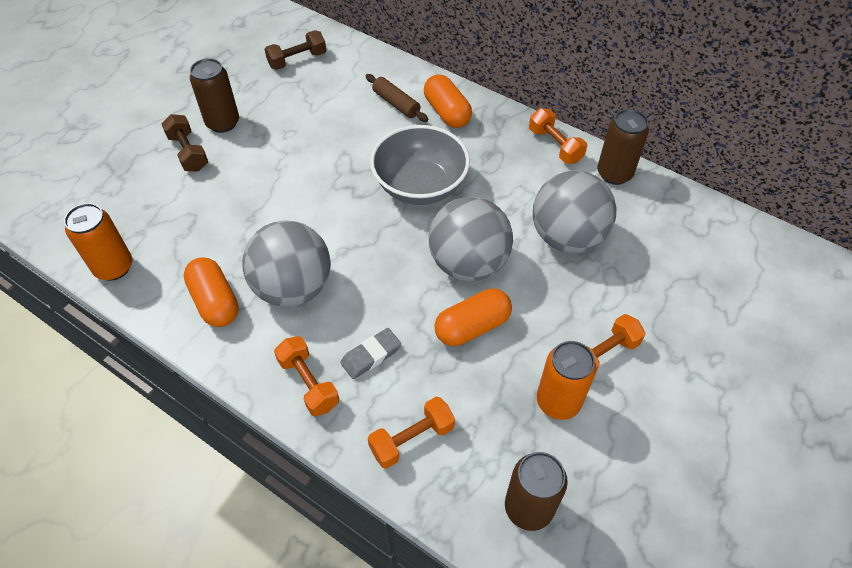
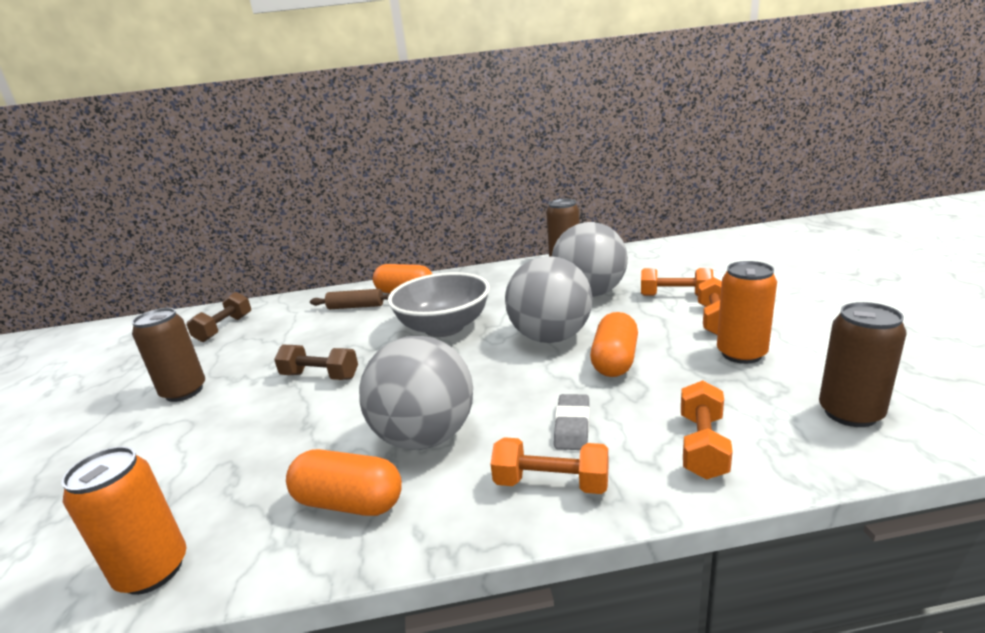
camera: 40 degrees left, 30 degrees down
brown dumbbell [162,114,208,172] -> brown dumbbell moved to [274,345,358,380]
orange dumbbell [529,108,587,164] -> orange dumbbell moved to [641,268,713,296]

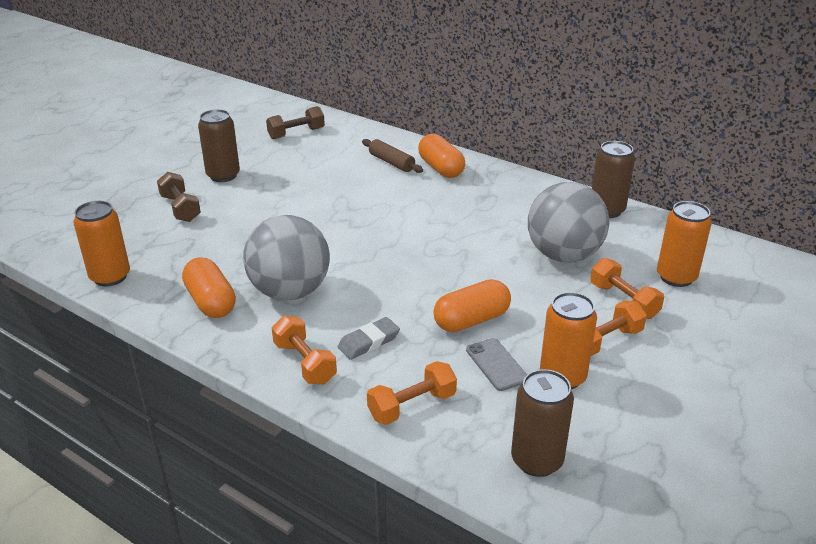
camera: 40 degrees right, 10 degrees up
brown dumbbell [274,345,358,380] -> brown dumbbell moved to [157,172,201,222]
grey bowl [388,272,490,337] -> none
grey ball [505,256,593,343] -> none
none -> grey phone [466,338,527,391]
none -> orange can [657,201,712,287]

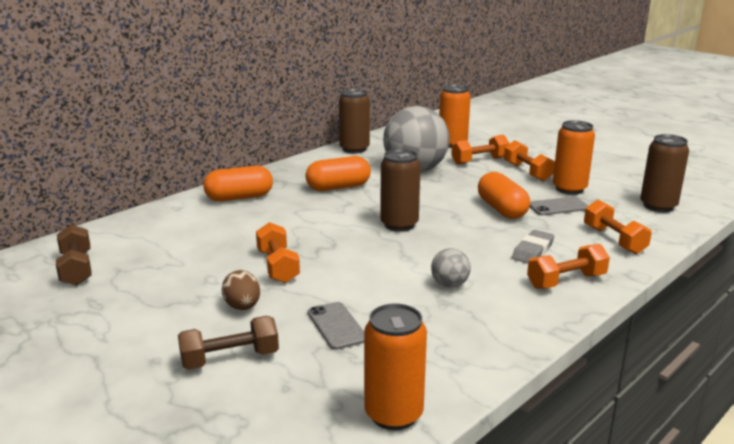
camera: 80 degrees left, 10 degrees down
orange capsule [182,257,236,318] -> orange capsule moved to [306,156,371,191]
brown can [198,109,240,182] -> brown can moved to [380,149,421,231]
grey ball [243,215,330,300] -> grey ball [431,248,471,288], size x0.43
grey eraser [337,317,400,360] -> grey eraser turned 60 degrees clockwise [512,230,554,263]
brown rolling pin [362,139,423,173] -> none
none -> brown egg [222,270,260,310]
none -> orange dumbbell [256,222,300,283]
none -> grey phone [308,302,364,350]

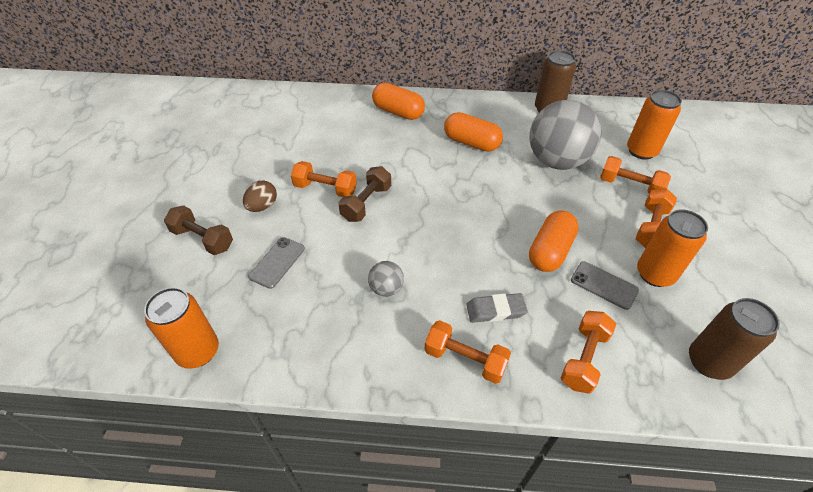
camera: 50 degrees right, 25 degrees up
brown dumbbell [56,225,92,286] -> brown dumbbell moved to [339,166,391,222]
orange dumbbell [256,222,300,283] -> orange dumbbell turned 75 degrees clockwise [291,161,357,197]
brown can [380,149,421,231] -> none

